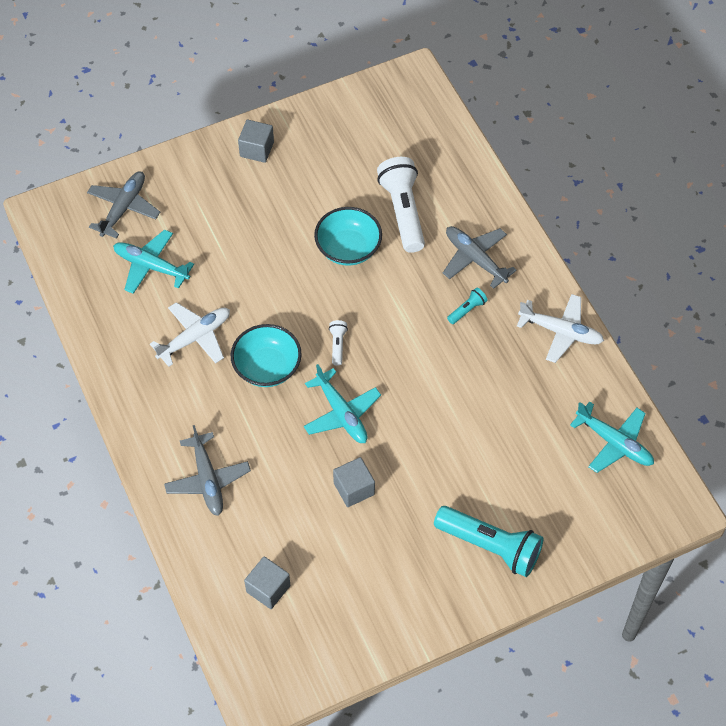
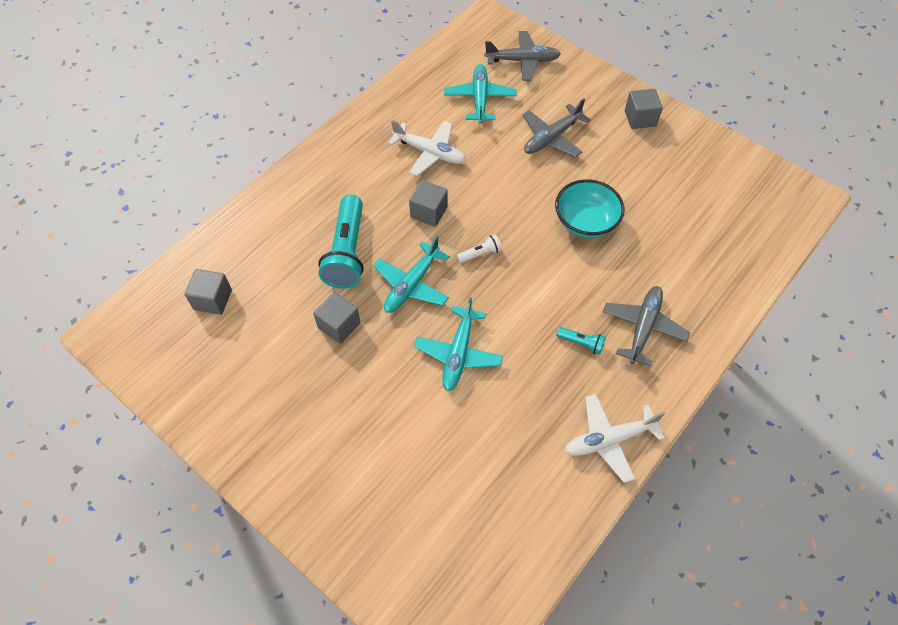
camera: 65 degrees right, 0 degrees up
grey plane [164,425,251,516] -> grey plane moved to [523,99,591,157]
turquoise bowl [231,324,302,387] -> grey cube [409,180,448,227]
white flashlight [377,157,425,253] -> none
turquoise flashlight [434,506,544,577] -> turquoise flashlight moved to [318,195,363,289]
white plane [517,294,604,363] -> white plane turned 75 degrees clockwise [565,394,665,483]
turquoise plane [570,402,654,473] -> turquoise plane moved to [414,297,503,391]

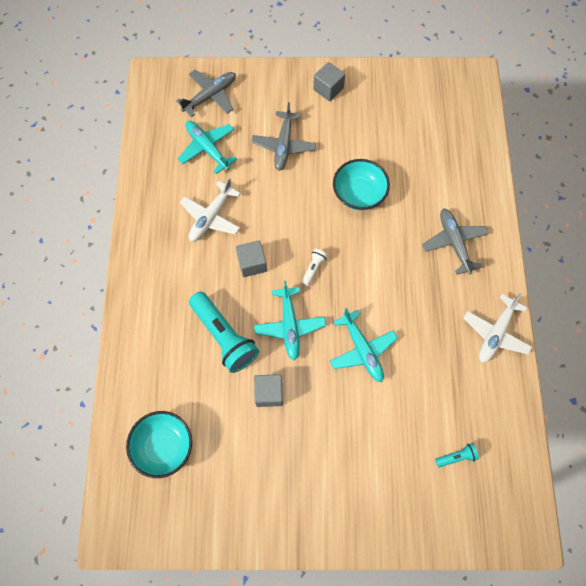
camera: 40 degrees left, 10 degrees up
grey cube [184,269,232,315] -> turquoise bowl [126,411,192,478]
white plane [388,120,466,176] -> white plane turned 135 degrees clockwise [180,178,241,242]
turquoise flashlight [556,327,606,355] -> turquoise flashlight moved to [435,443,479,468]

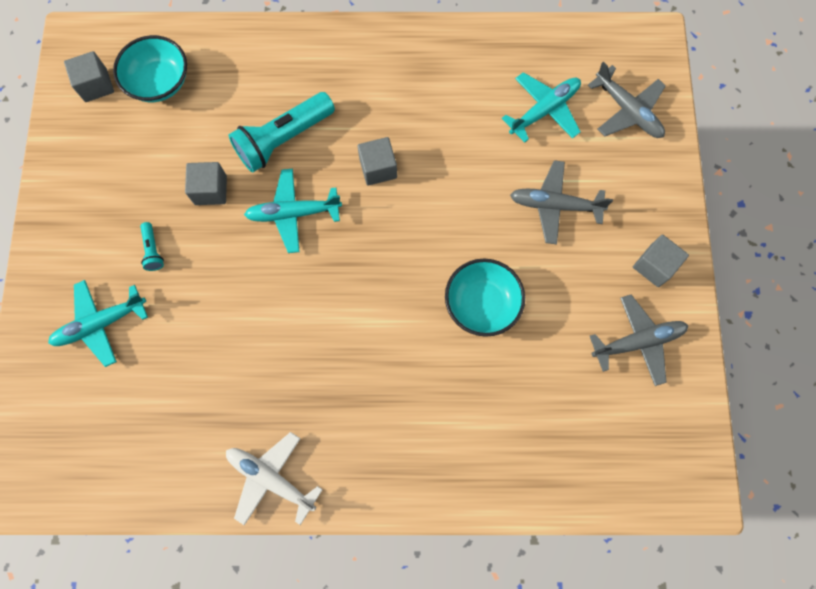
camera: 90 degrees right, 5 degrees up
white plane [180,178,241,242] -> none
white flashlight [302,249,328,286] -> none
turquoise plane [330,308,398,382] -> turquoise plane moved to [48,280,148,367]
grey plane [422,208,489,275] -> grey plane moved to [590,295,688,386]
turquoise flashlight [435,443,479,468] -> turquoise flashlight moved to [140,222,164,271]
none -> grey cube [64,51,114,102]

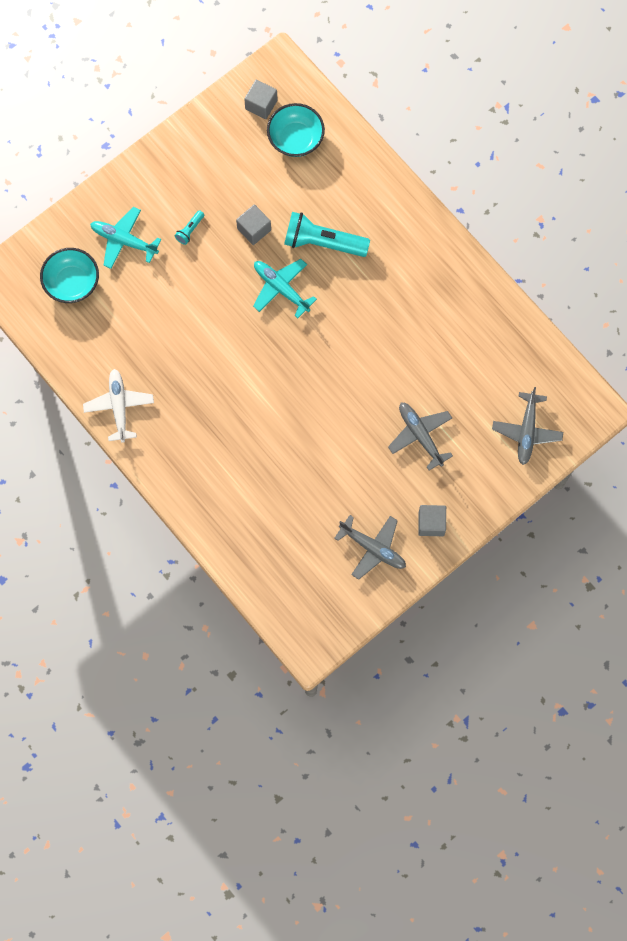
camera: 50 degrees right, 0 degrees up
grey cube [357,137,397,186] -> none
turquoise bowl [445,259,525,337] -> turquoise bowl moved to [40,248,99,303]
turquoise plane [502,72,581,143] -> none

